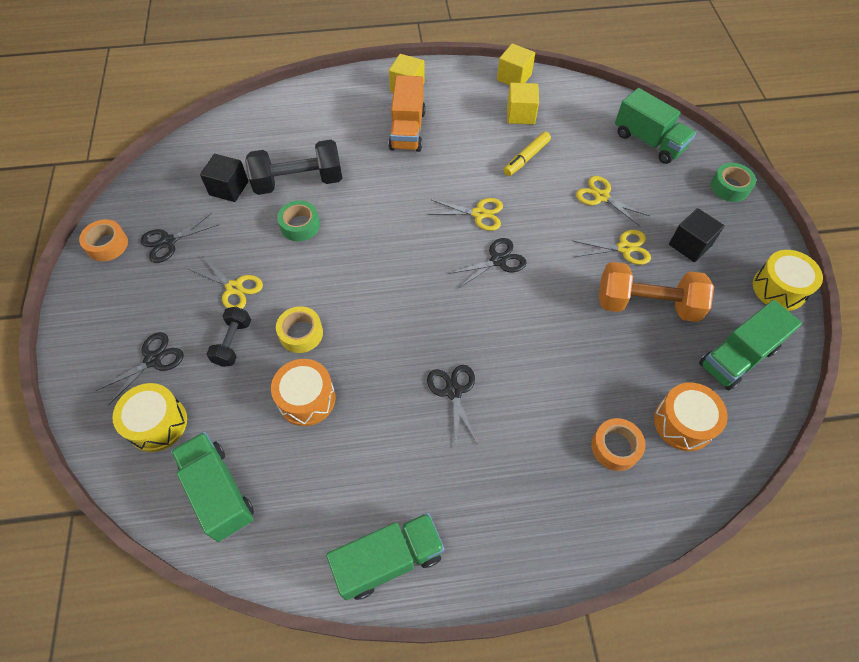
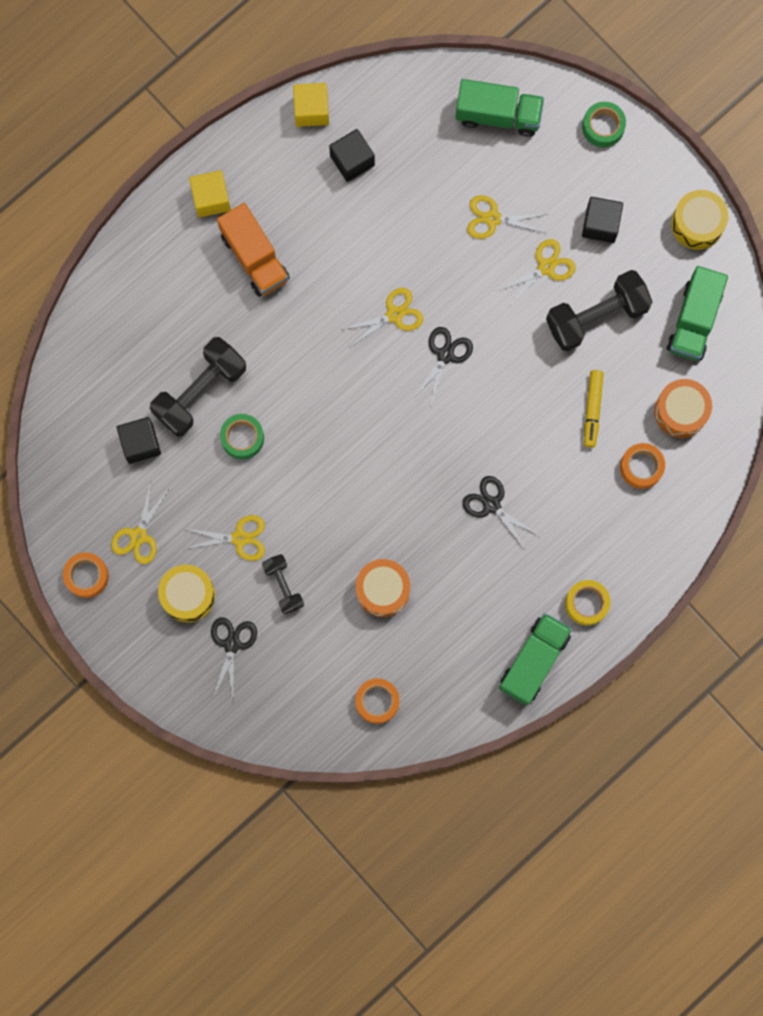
camera: 35 degrees left, 20 degrees up
yellow drum [112,383,187,452] -> yellow drum moved to [158,565,215,622]
black scissors [140,213,219,263] -> yellow scissors [111,482,170,564]
green truck [171,432,254,542] -> orange tape [355,678,400,724]
yellow tape [276,306,323,353] -> yellow tape moved to [565,580,610,625]
yellow marker [504,131,551,176] -> yellow marker moved to [584,370,604,447]
yellow cube [507,83,539,124] -> black cube [329,129,375,182]
orange dumbbell [599,262,714,322] -> black dumbbell [546,270,653,351]

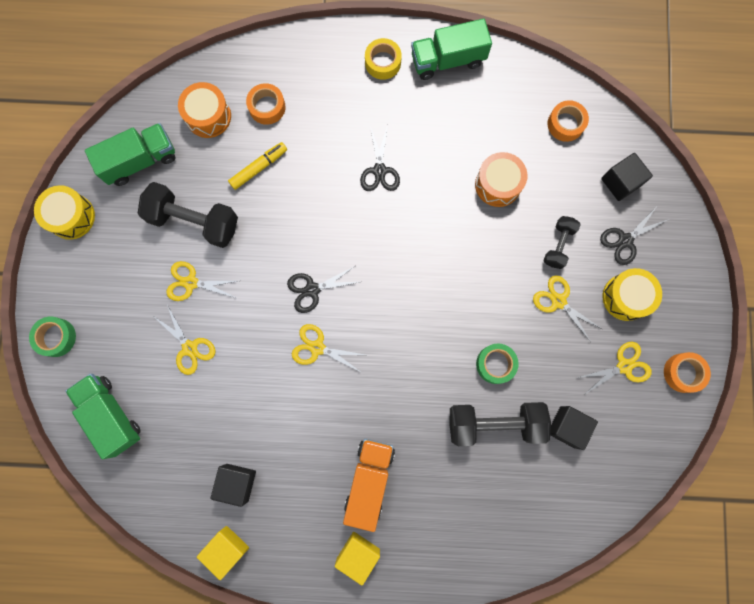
camera: 135 degrees left, 0 degrees up
black cube [582,197,623,243] -> black cube moved to [601,153,653,201]

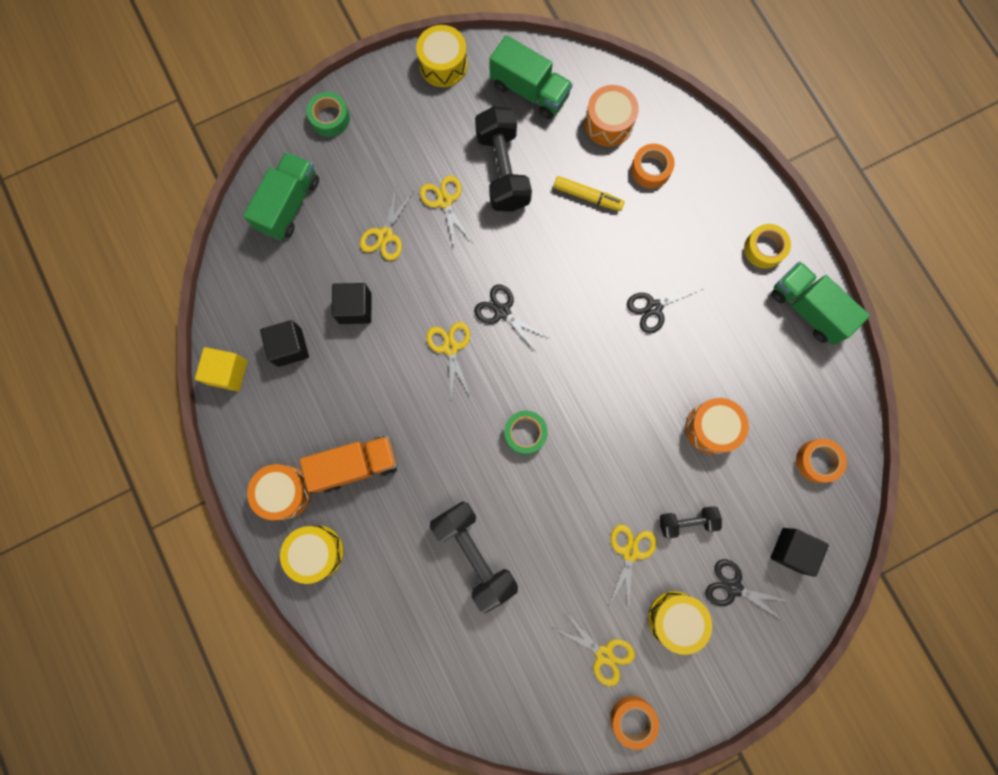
camera: 60 degrees right, 0 degrees up
yellow cube [335,532,380,585] -> orange drum [247,464,311,520]
green tape [476,343,519,384] -> green tape moved to [504,411,548,455]
black cube [550,406,598,450] -> black cube moved to [332,283,371,324]
none -> yellow drum [280,525,343,584]

